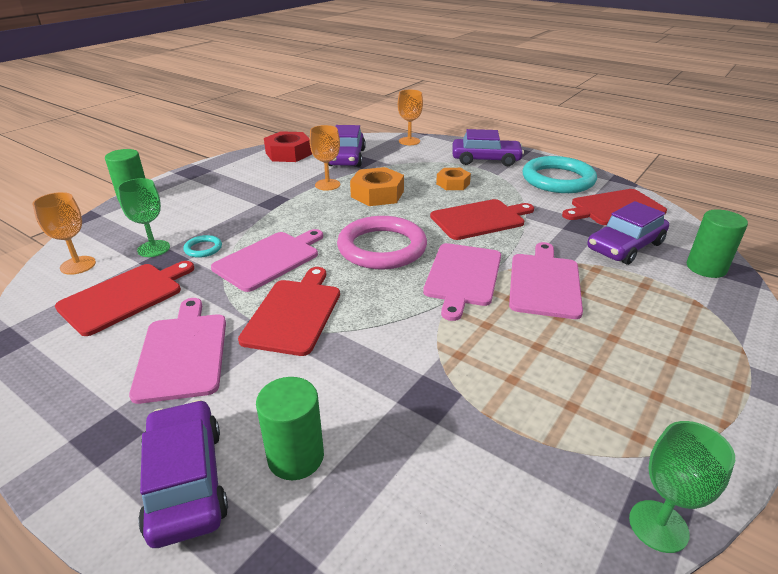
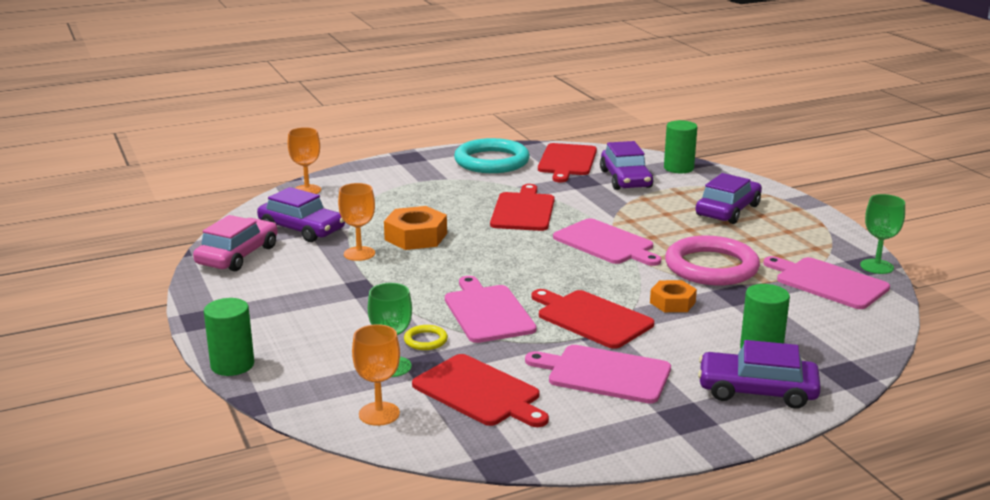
camera: 60 degrees left, 10 degrees down
red cutting board [55,261,194,336] -> red cutting board turned 150 degrees clockwise [412,354,549,427]
turquoise ring [183,235,222,258] -> yellow ring [404,325,448,350]
red nut [264,131,312,162] -> pink car [193,215,278,271]
pink ring [337,216,427,269] -> pink ring moved to [665,236,760,286]
orange nut [436,168,471,190] -> orange nut moved to [650,280,697,312]
purple car [452,129,524,166] -> purple car moved to [696,173,762,224]
pink cutting board [509,242,583,319] -> pink cutting board moved to [763,256,890,309]

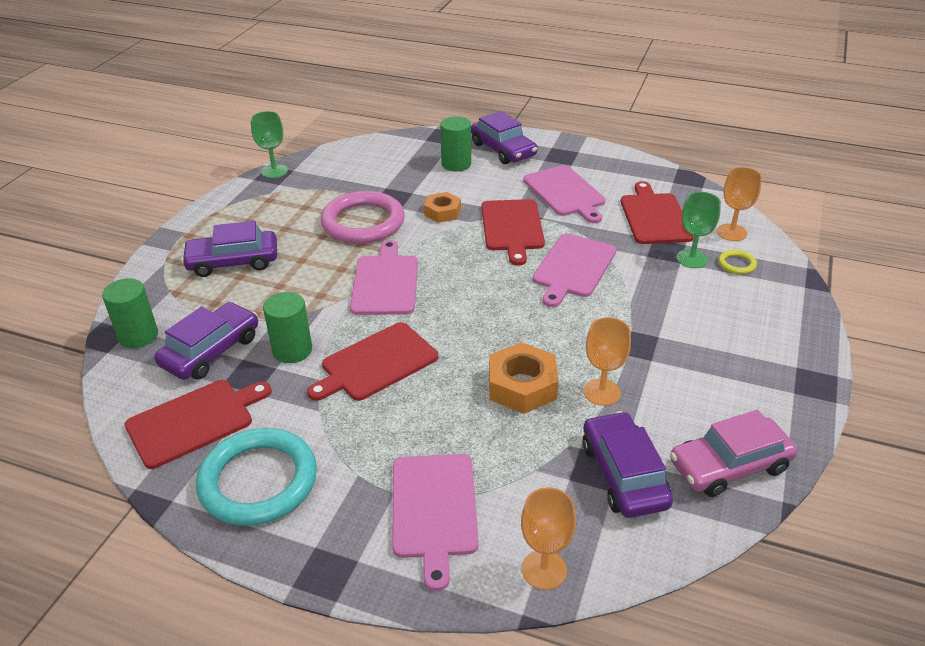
camera: 135 degrees left, 15 degrees up
green cylinder [204,298,254,376] -> green cylinder moved to [263,292,312,363]
yellow ring [404,325,448,350] -> yellow ring moved to [718,250,757,274]
pink cutting board [763,256,890,309] -> pink cutting board moved to [392,454,479,591]

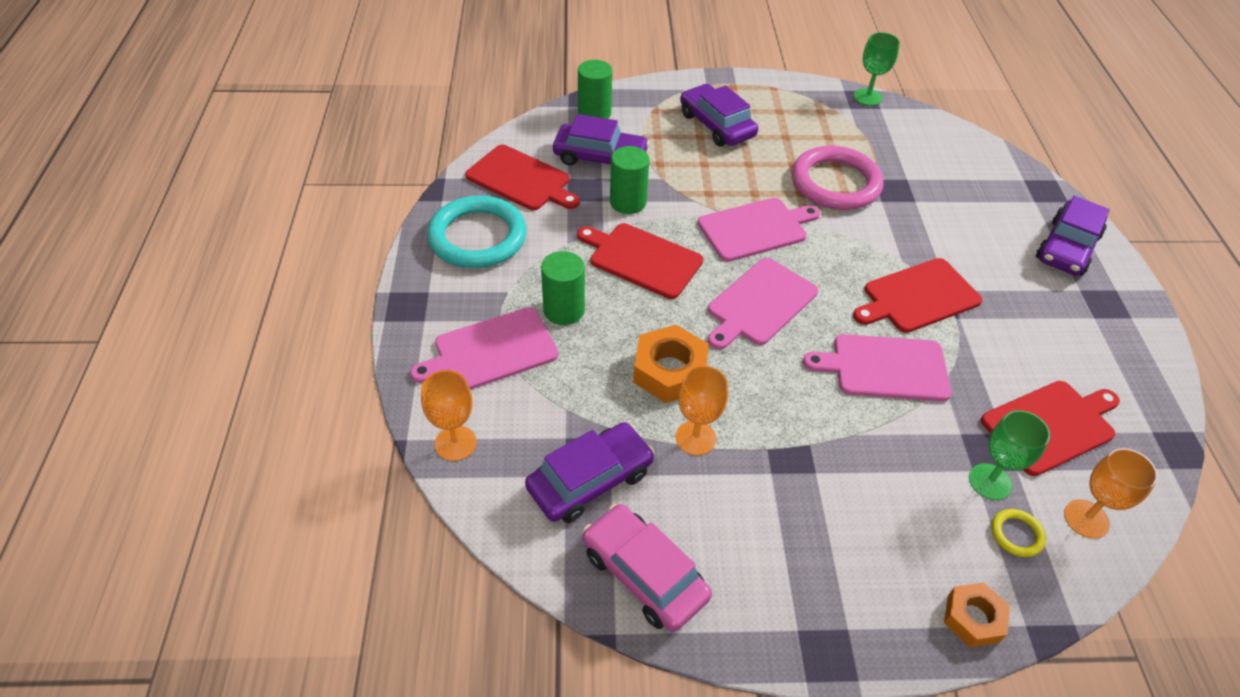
camera: 65 degrees right, 10 degrees up
orange nut [424,192,461,223] -> orange nut moved to [944,582,1010,647]
green cylinder [440,116,471,172] -> green cylinder moved to [541,251,585,325]
pink cutting board [523,165,605,223] -> pink cutting board moved to [708,258,818,350]

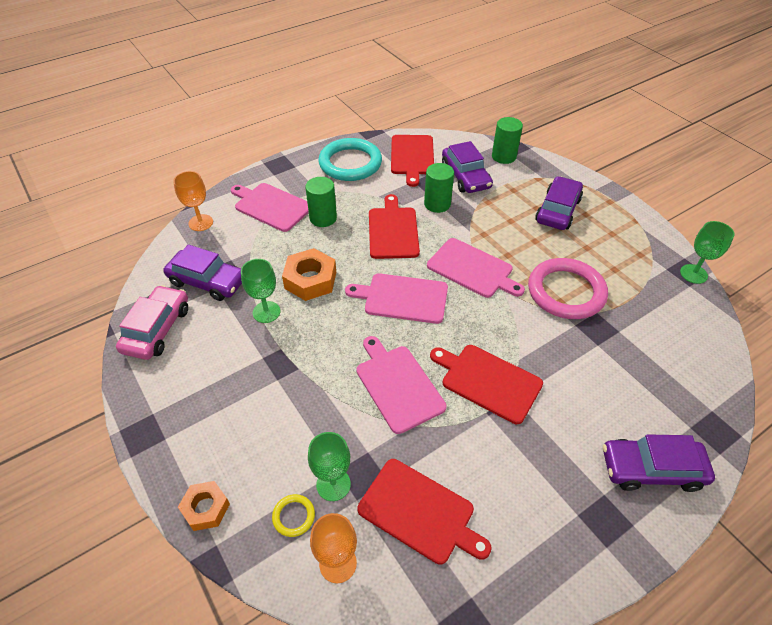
camera: 60 degrees right, 0 degrees up
orange goblet [676,366,728,455] -> green goblet [241,259,280,323]

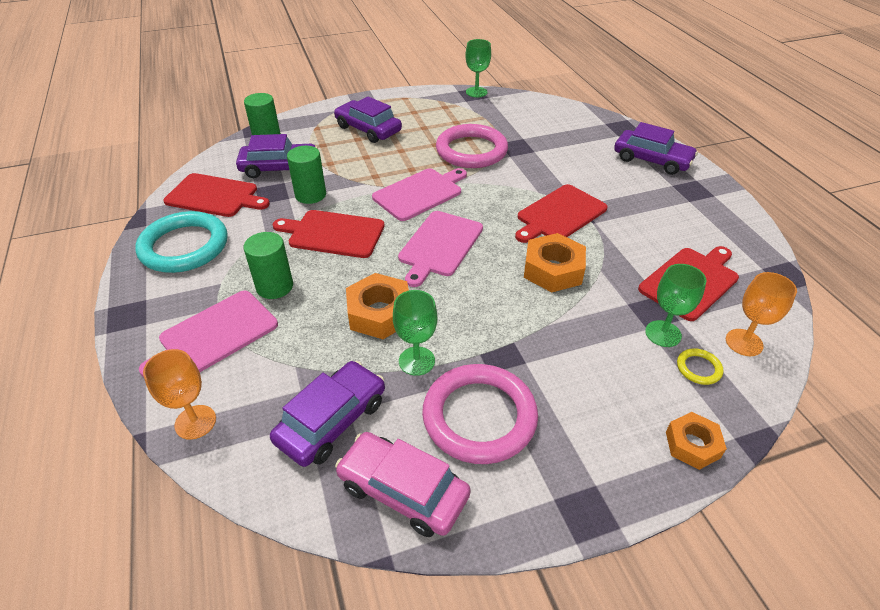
camera: 75 degrees left, 5 degrees down
pink cutting board [356,336,447,434] -> orange nut [524,233,586,292]
purple car [603,434,715,492] -> purple car turned 75 degrees counterclockwise [614,122,698,175]
none -> pink ring [422,364,538,464]

